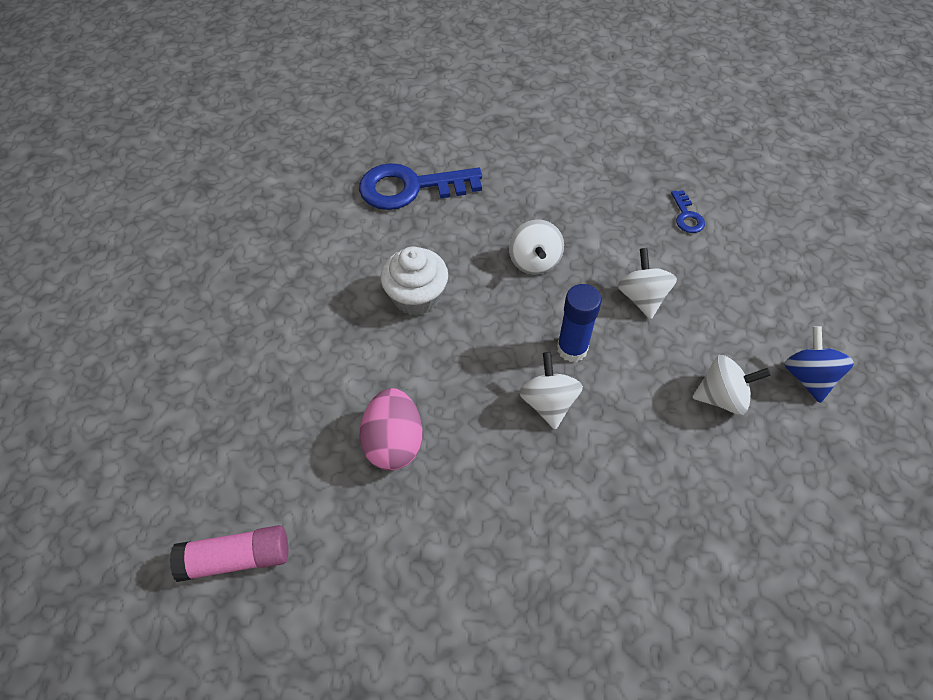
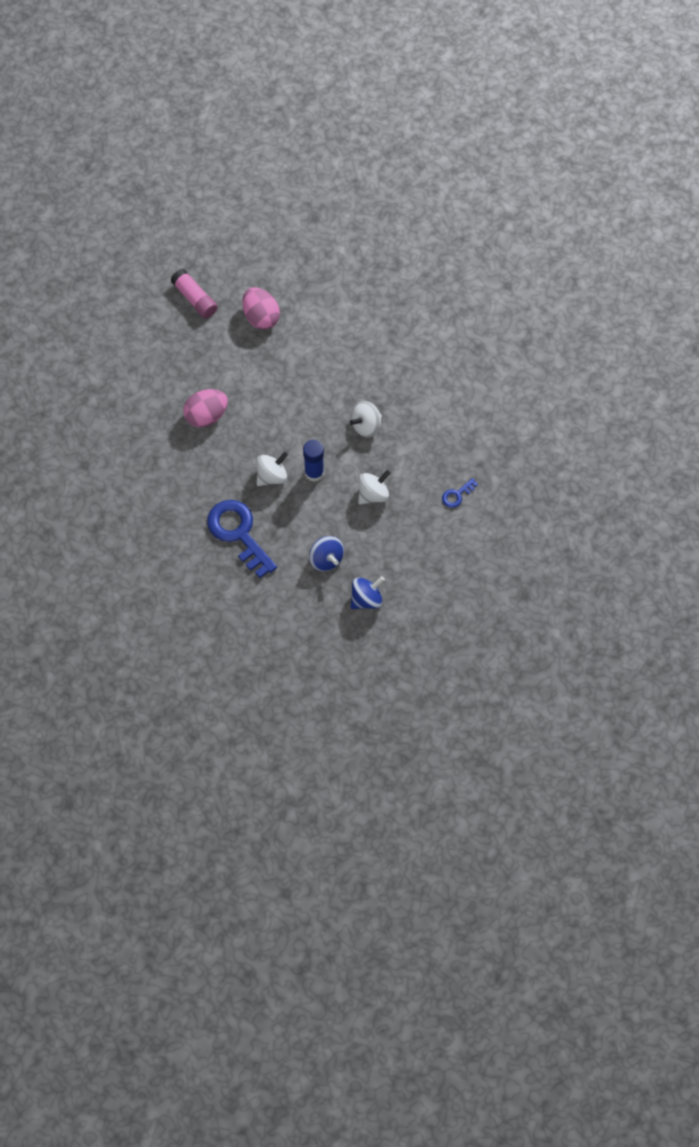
camera: 60 degrees right, 10 degrees up
pink glue stick [170,525,288,582] -> pink glue stick moved to [170,269,218,318]
blue key [359,163,482,210] -> blue key moved to [207,500,277,578]
white cupcake [380,246,448,316] -> none
white spinning top [692,355,771,415] -> blue spinning top [309,536,344,571]
none -> pink egg [242,287,280,330]

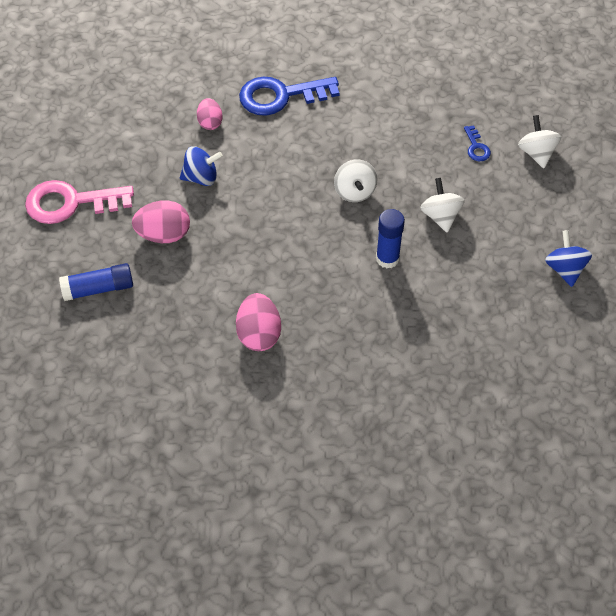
camera: 65 degrees left, 10 degrees down
pink glue stick [170,269,218,318] -> blue glue stick [59,263,133,301]
blue key [207,500,277,578] -> blue key moved to [239,77,339,116]
white spinning top [257,452,288,486] -> white spinning top moved to [518,115,561,168]
blue spinning top [309,536,344,571] -> blue spinning top moved to [180,146,223,186]
none -> pink key [25,180,134,224]
none -> pink egg [197,98,223,130]

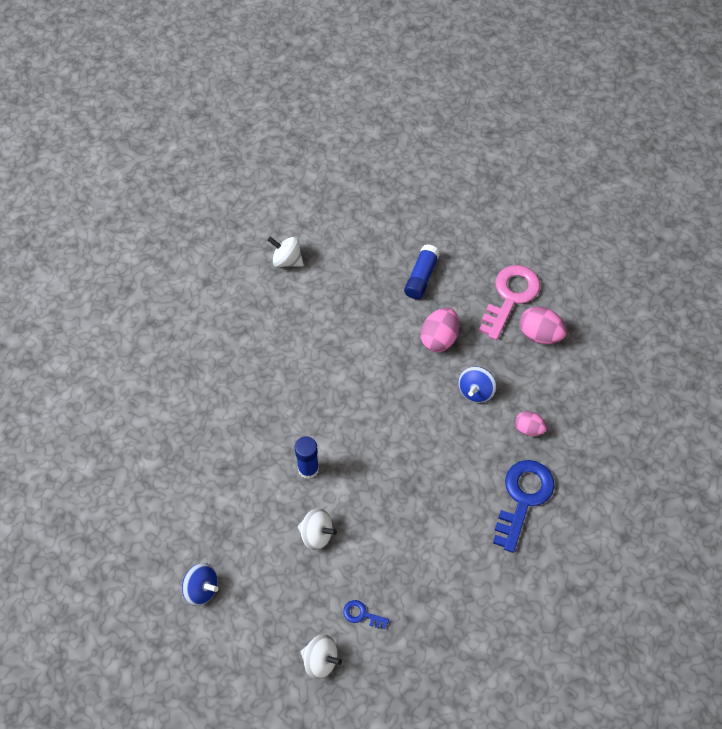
camera: 125 degrees right, 5 degrees up
pink egg [236,293,281,351] -> pink egg moved to [520,306,567,344]
white spinning top [334,159,377,202] -> white spinning top moved to [268,237,304,267]

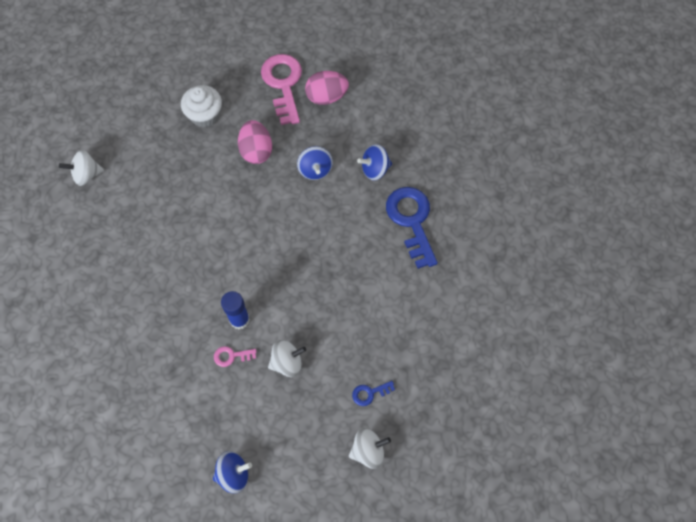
camera: 40 degrees left, 5 degrees up
blue glue stick [404,244,440,299] -> white cupcake [181,85,222,127]
pink egg [515,411,547,436] -> blue spinning top [357,144,392,180]
none -> pink key [214,346,257,367]

